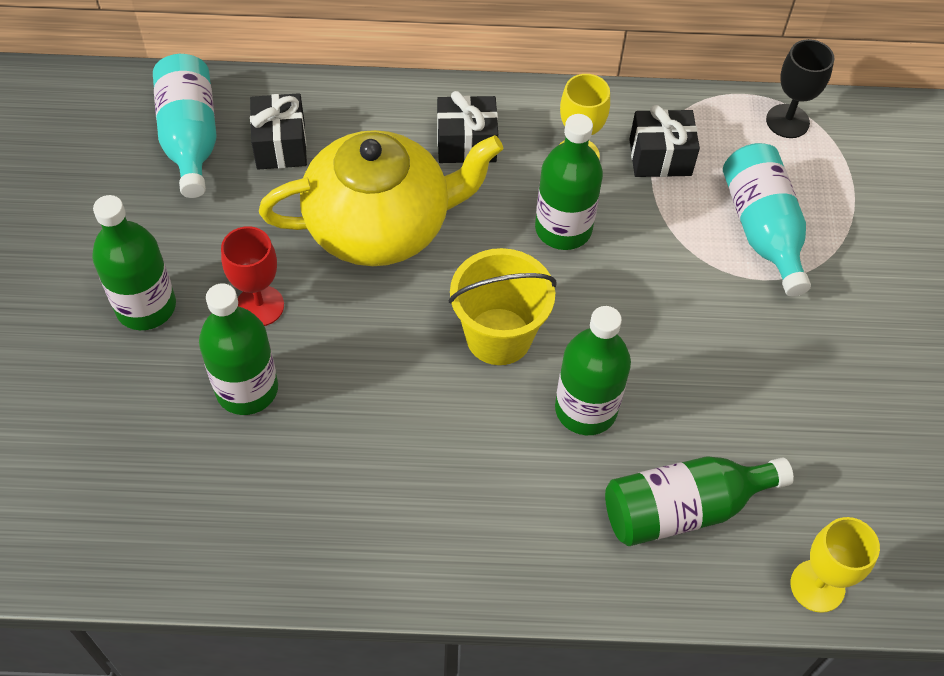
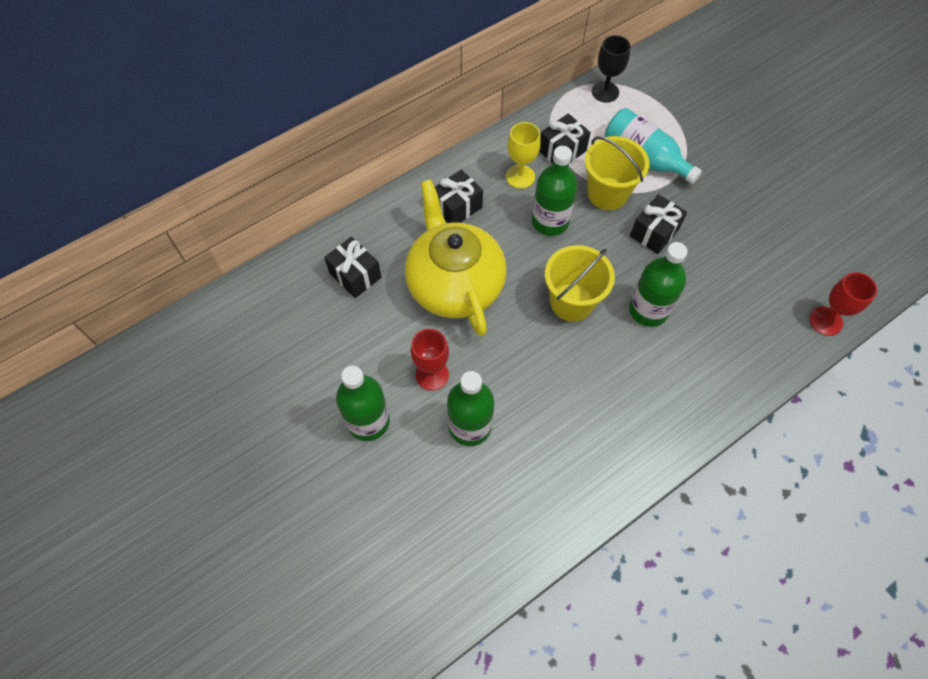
camera: 35 degrees left, 5 degrees up
turquoise bottle [153,54,217,198] -> none
yellow teapot [259,130,503,266] -> yellow teapot turned 60 degrees counterclockwise [405,179,507,336]
green bottle [605,456,794,546] -> none
yellow goblet [791,517,880,613] -> red goblet [810,272,877,336]
none -> yellow bucket [585,136,650,210]
none -> black gift [630,194,687,254]

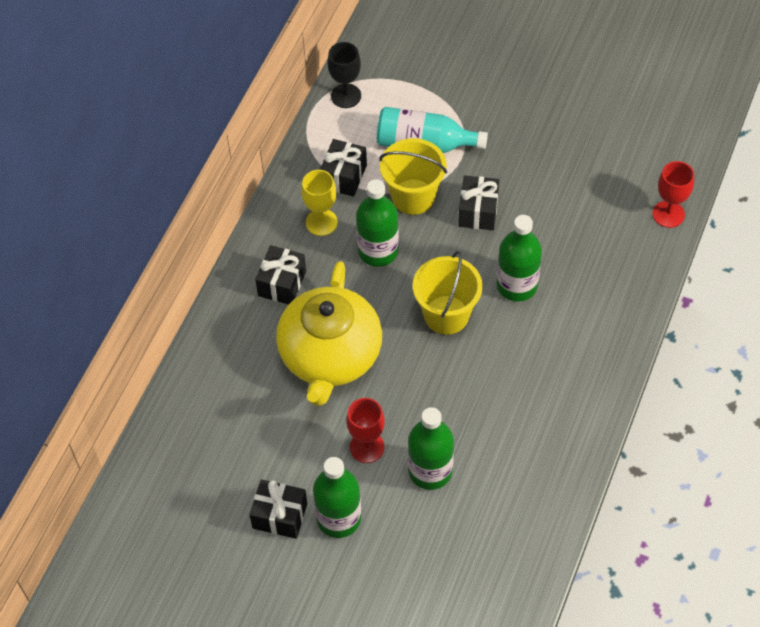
camera: 30 degrees left, 5 degrees down
black gift [324,237,381,298] -> black gift moved to [249,479,307,539]
yellow teapot [405,179,507,336] -> yellow teapot turned 120 degrees counterclockwise [276,261,382,406]

